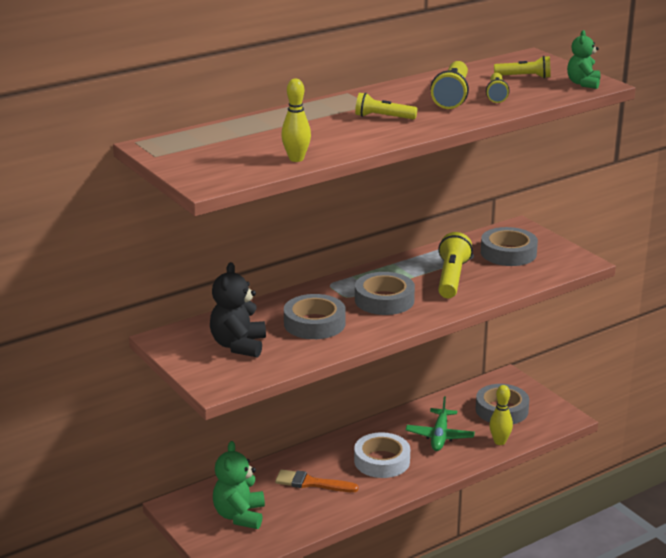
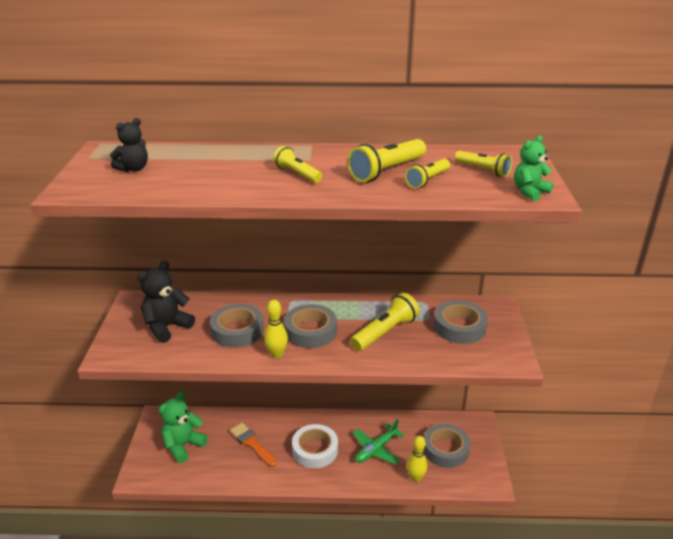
camera: 35 degrees right, 5 degrees up
yellow bowling pin [281,78,311,162] -> yellow bowling pin moved to [264,300,288,359]
none -> black teddy bear [110,118,148,172]

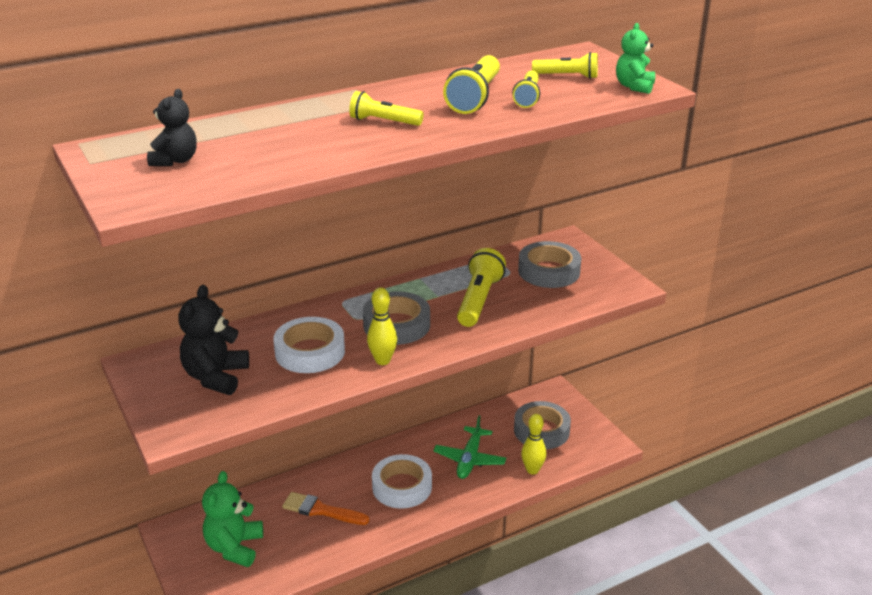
camera: 30 degrees left, 0 degrees up
grey tape [210,304,264,347] -> white tape [273,317,345,373]

